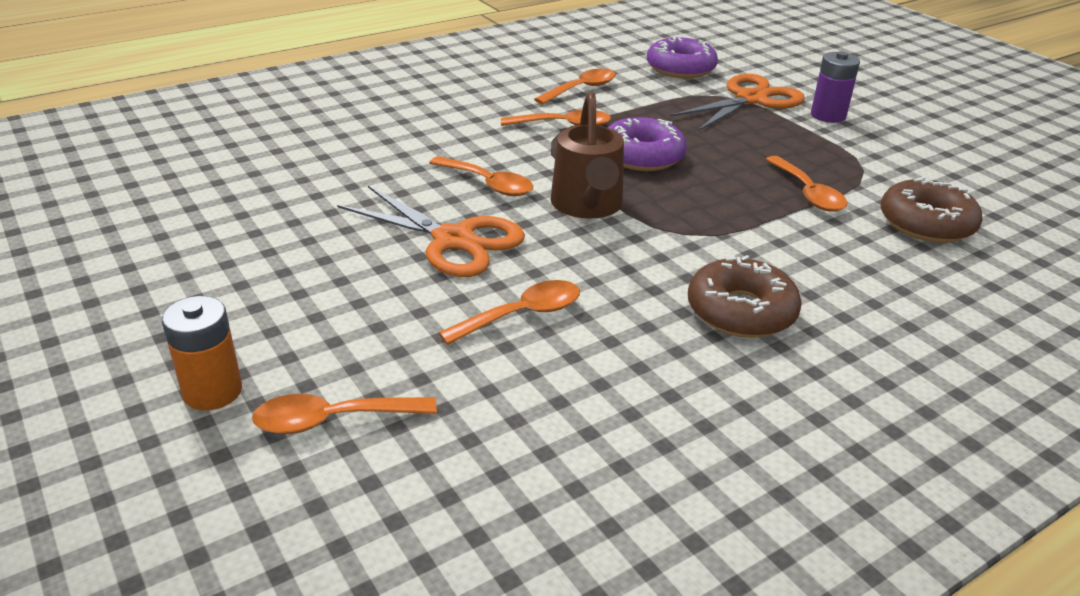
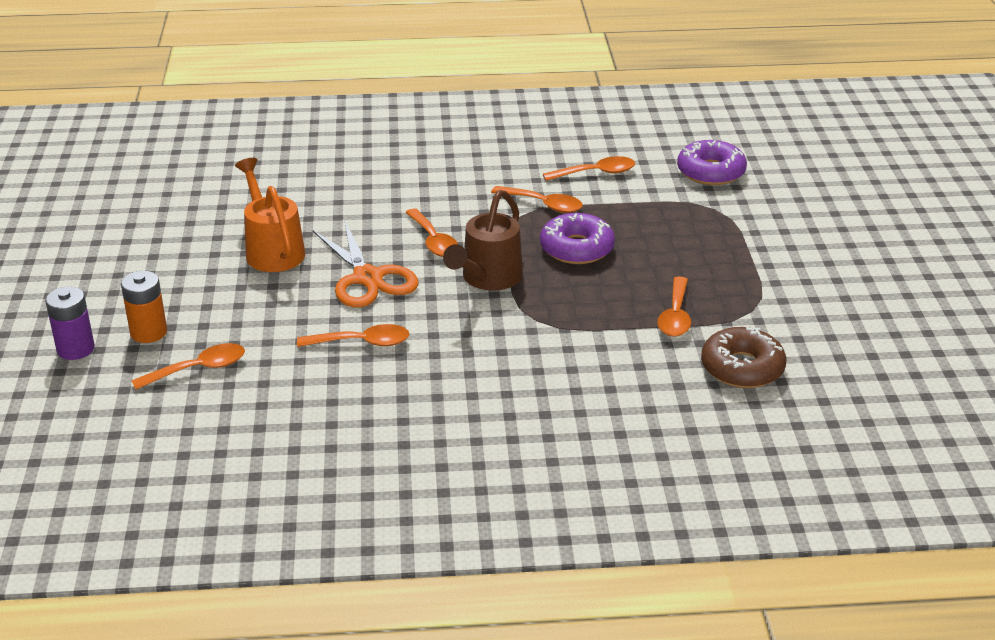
camera: 30 degrees right, 0 degrees up
orange spoon [252,394,437,434] -> orange spoon turned 135 degrees clockwise [131,343,245,390]
orange scissors [670,74,805,131] -> none
brown donut [688,255,802,338] -> none
purple battery [811,51,860,123] -> purple battery moved to [45,286,95,360]
none -> orange watering can [235,158,305,272]

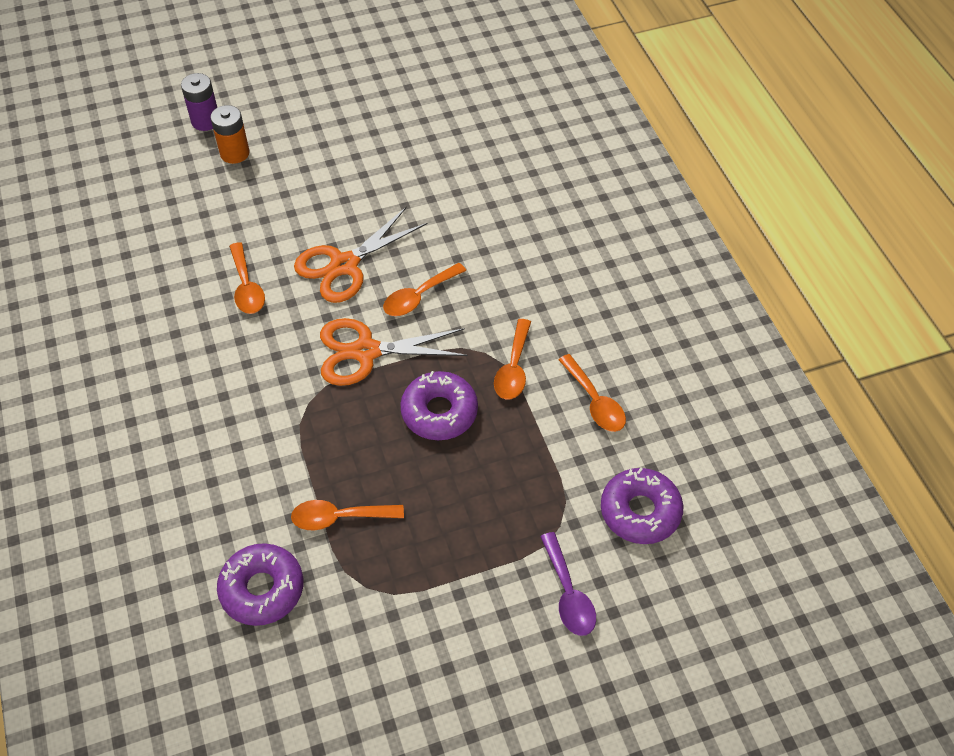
camera: 75 degrees right, 20 degrees up
orange spoon [131,343,245,390] -> none
orange watering can [235,158,305,272] -> none
brown watering can [443,190,523,291] -> orange scissors [320,318,468,386]
brown donut [701,327,786,388] -> purple donut [217,543,303,626]
none -> purple spoon [540,532,596,636]

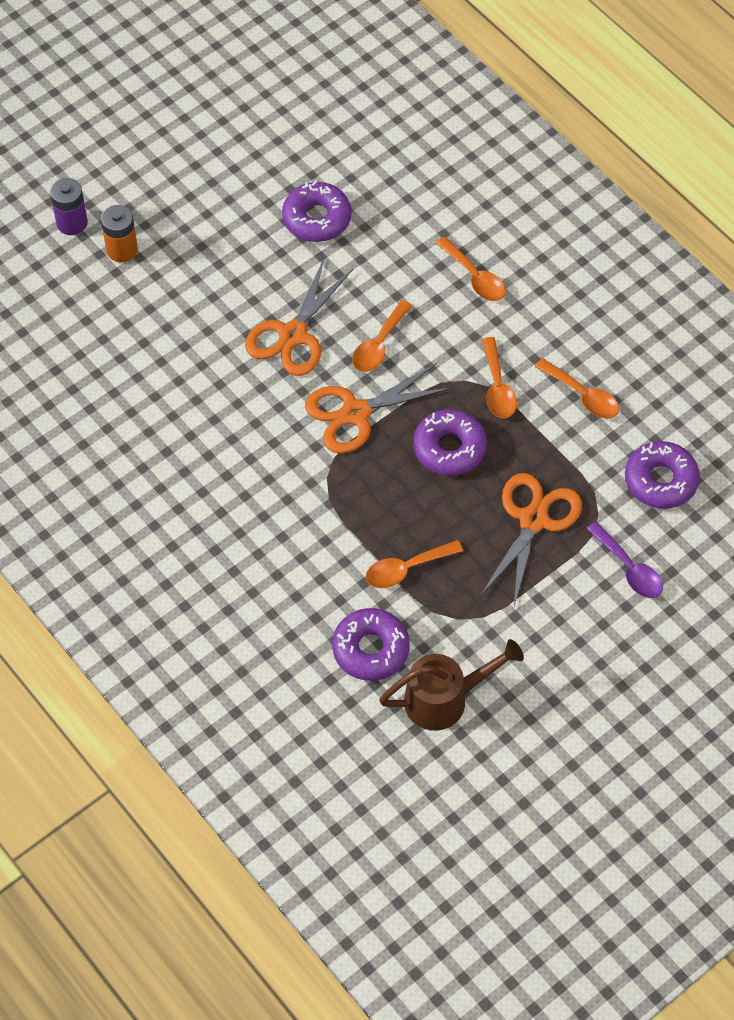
camera: 20 degrees left, 5 degrees up
orange spoon [229,242,265,314] -> orange spoon moved to [435,237,505,301]
none -> purple donut [282,181,352,242]
none -> brown watering can [379,639,524,731]
none -> orange scissors [480,473,582,607]

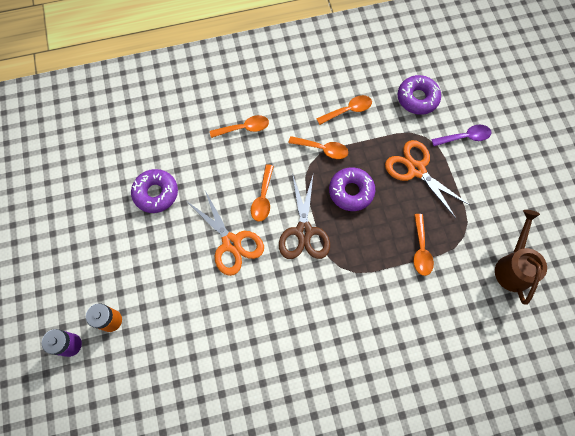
camera: 65 degrees left, 10 degrees up
orange scissors [305,363,452,454] -> brown scissors [279,172,330,259]
purple donut [332,608,410,681] -> none
orange spoon [352,300,412,372] -> orange spoon turned 45 degrees clockwise [251,164,274,221]

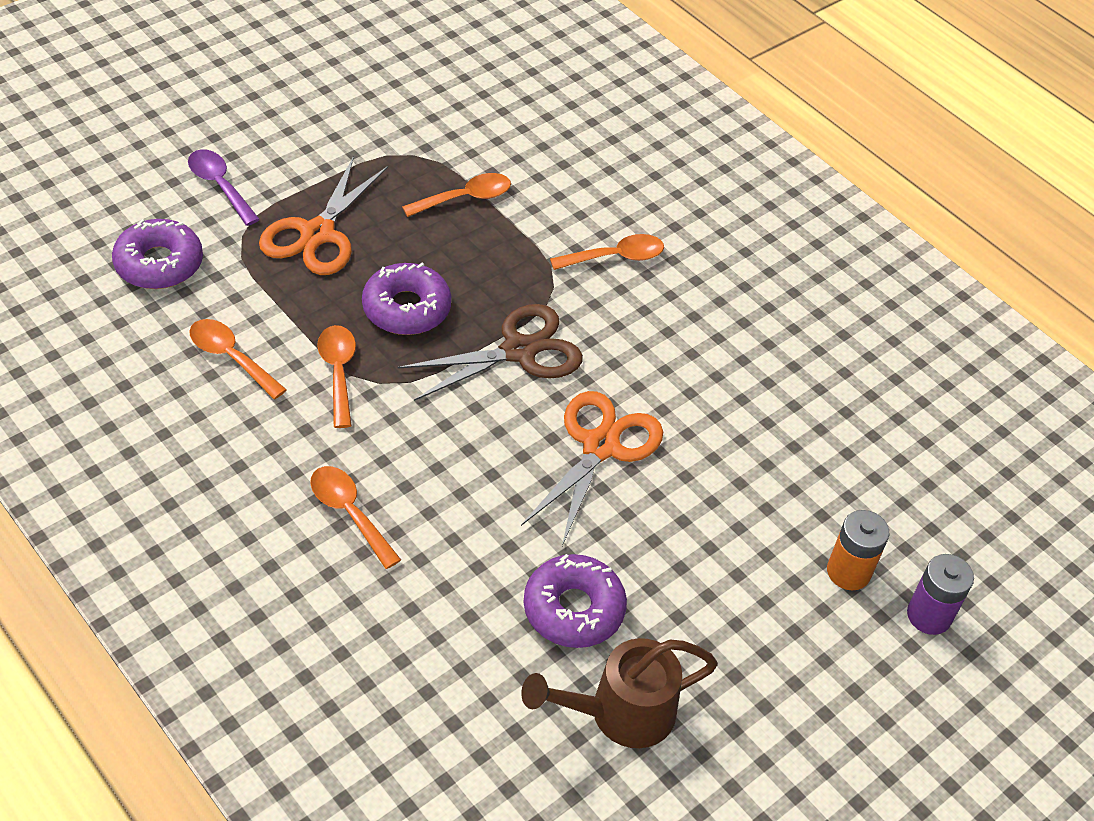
camera: 120 degrees left, 20 degrees down
orange spoon [251,164,274,221] -> orange spoon moved to [550,234,664,270]
brown watering can [495,210,547,305] -> brown watering can moved to [521,638,718,748]

